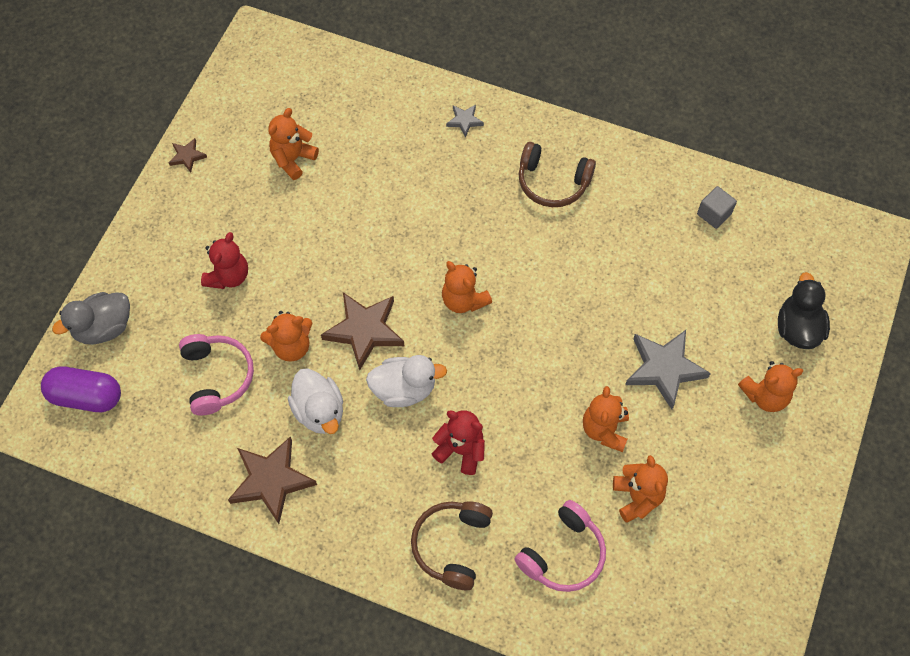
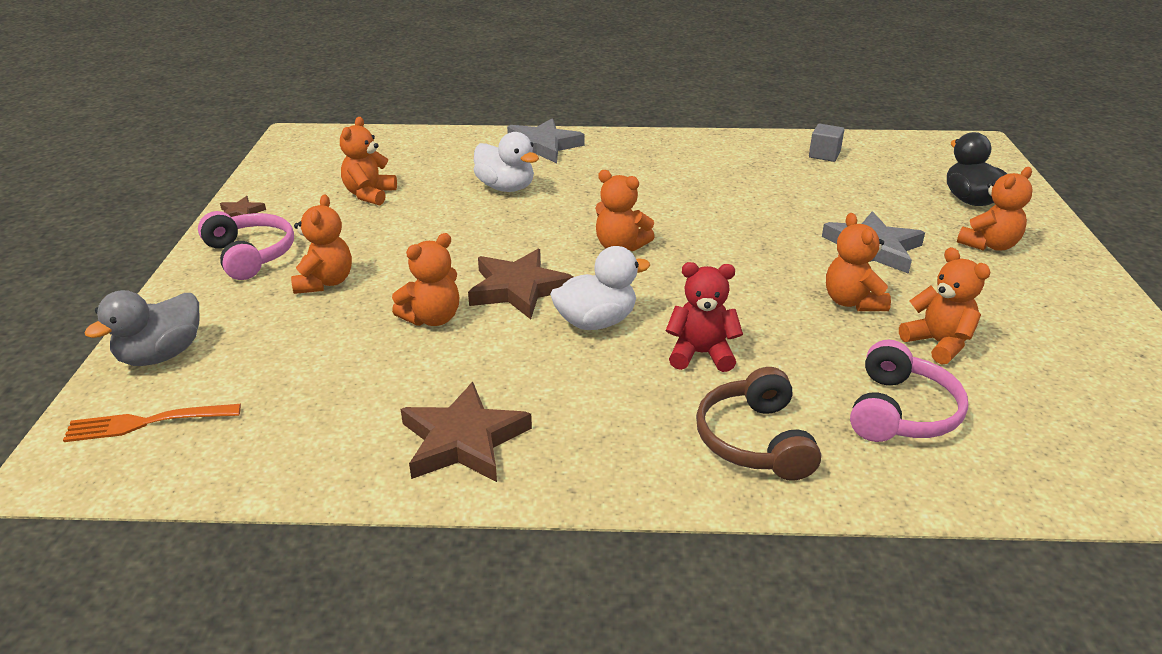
camera: 20 degrees left, 30 degrees down
purple capsule [41,367,121,412] -> orange fork [63,404,241,442]
pink headphones [179,334,254,416] -> pink headphones moved to [198,211,294,280]
red teddy bear [201,232,248,289] -> orange teddy bear [291,194,352,294]
white duck [288,368,343,434] -> white duck moved to [474,132,539,192]
grey star [446,105,484,138] -> grey star [507,118,584,163], size x2.04
brown headphones [519,142,596,207] -> none

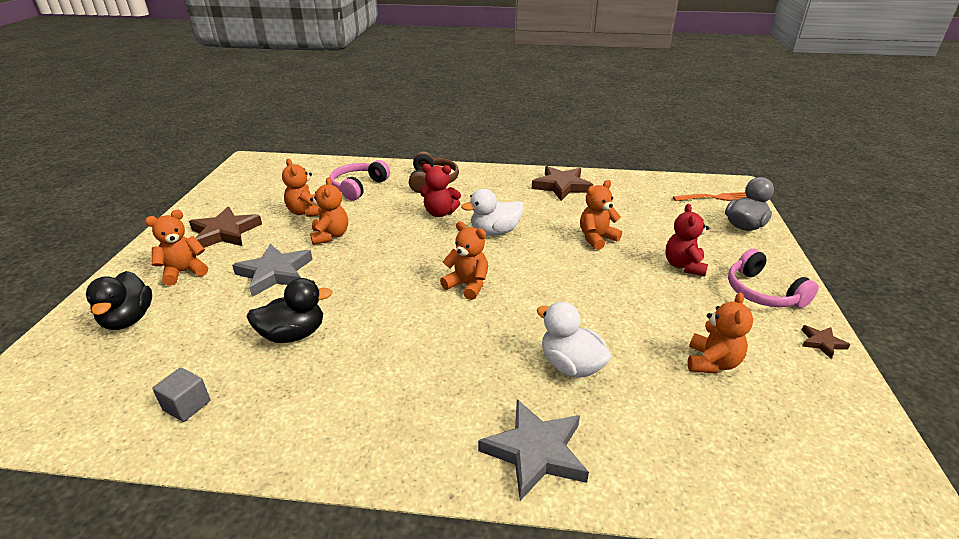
camera: 175 degrees left, 0 degrees up
orange teddy bear [291,194,352,294] -> red teddy bear [665,204,709,277]
brown star [468,249,573,319] -> brown star moved to [189,206,262,248]
none -> black duck [246,278,333,343]

